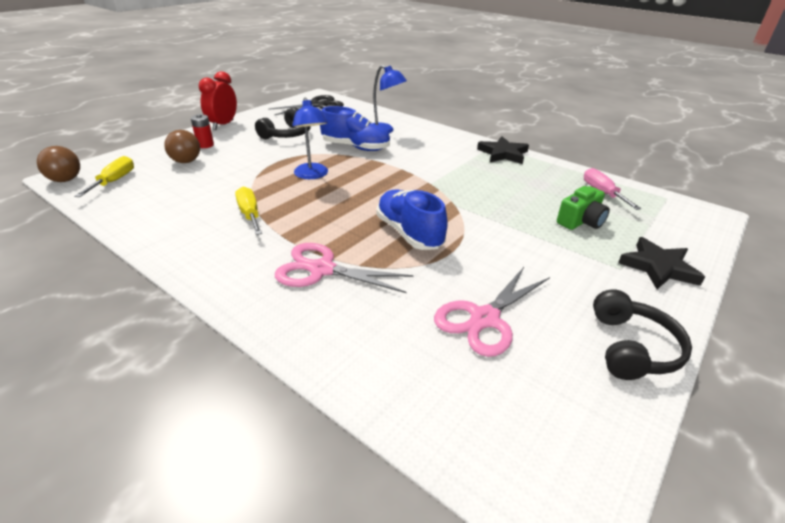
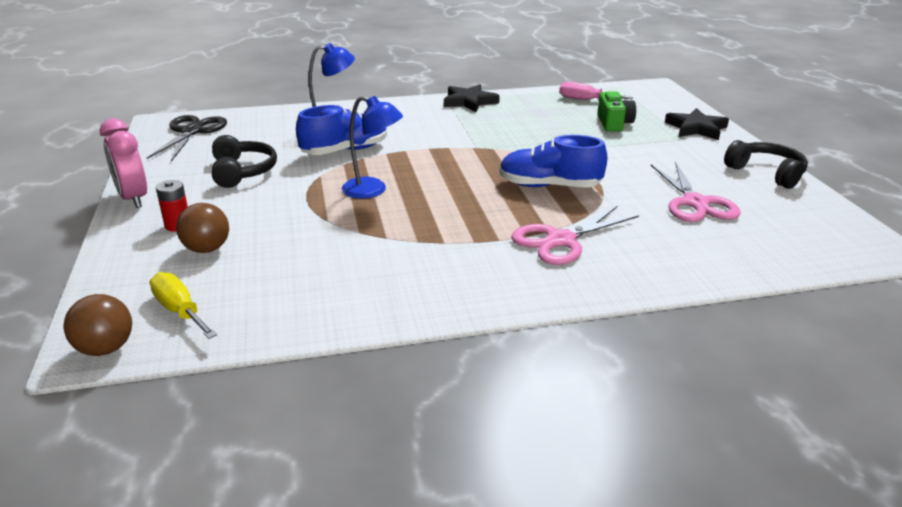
camera: 50 degrees left, 5 degrees down
red clock [199,71,237,130] -> pink clock [100,118,147,208]
yellow screwdriver [235,187,262,235] -> none

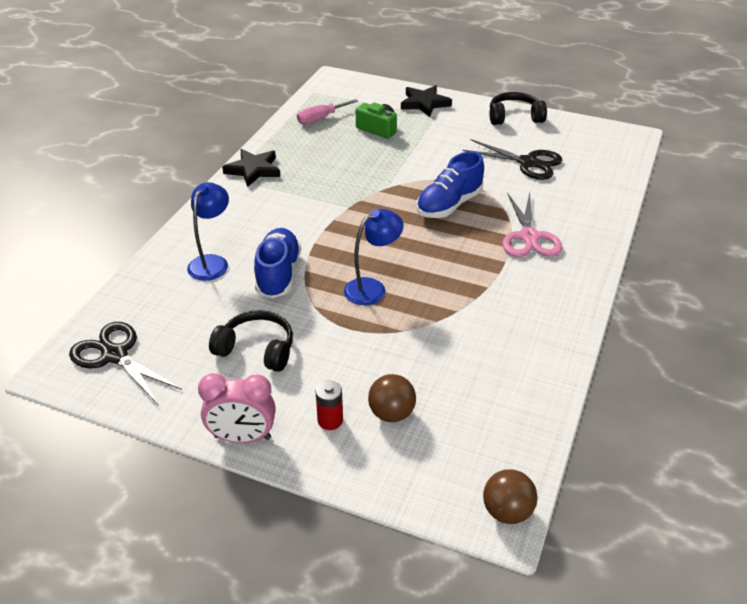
camera: 55 degrees left, 10 degrees up
yellow screwdriver [149,272,217,339] -> none
pink scissors [651,162,741,222] -> black scissors [463,139,562,180]

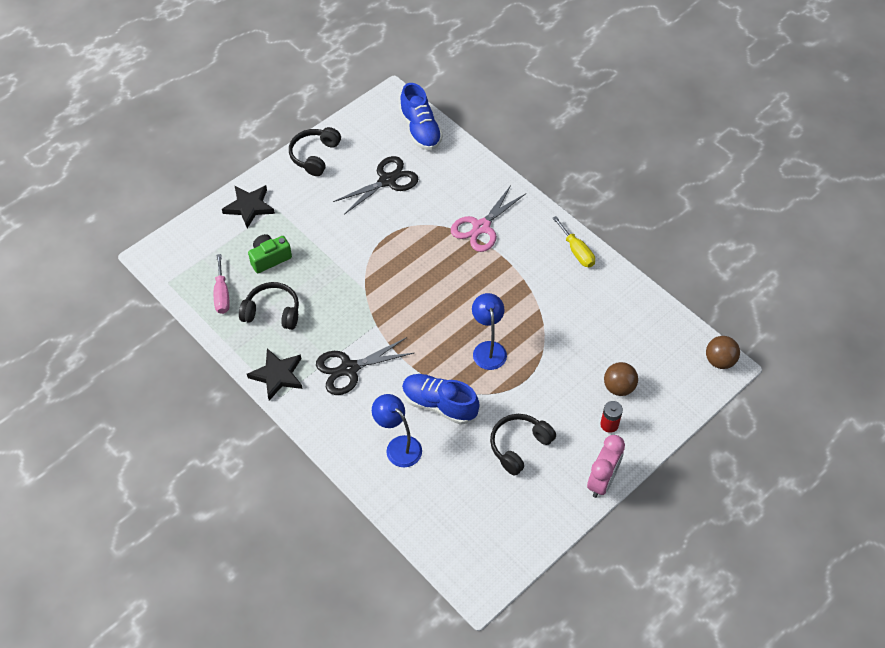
camera: 65 degrees left, 15 degrees up
black scissors [69,322,182,404] -> black scissors moved to [316,337,414,395]
blue shoe [416,151,484,218] -> blue shoe moved to [400,83,443,150]
pink scissors [502,193,563,257] -> pink scissors turned 105 degrees clockwise [451,185,525,252]
none -> black headphones [239,282,299,330]
none -> yellow screwdriver [553,216,595,267]

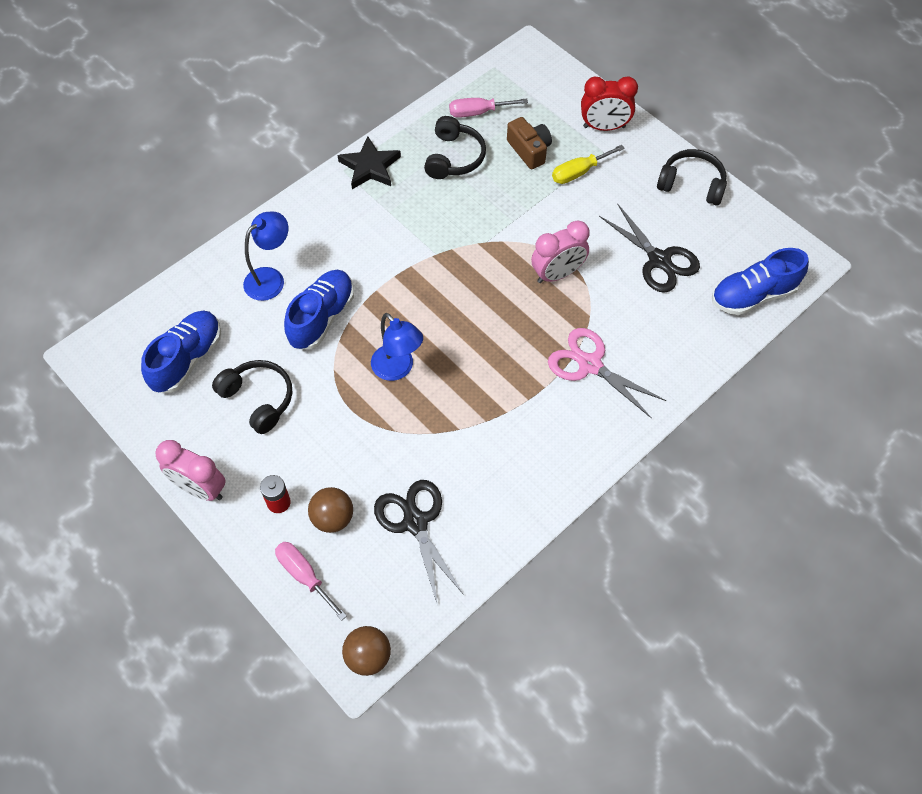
camera: 90 degrees right, 5 degrees up
black star [222,185,275,228] -> red clock [581,76,638,131]
green camera [248,234,292,273] -> brown camera [507,117,552,169]
black scissors [316,337,414,395] -> black scissors moved to [374,480,464,606]
blue lamp [472,293,507,370] -> blue lamp turned 60 degrees clockwise [371,313,423,381]
yellow screwdriver [553,216,595,267] -> yellow screwdriver moved to [552,145,625,184]
none -> blue shoe [141,311,221,393]
none -> pink screwdriver [275,542,347,621]
none -> pink clock [531,220,590,283]

